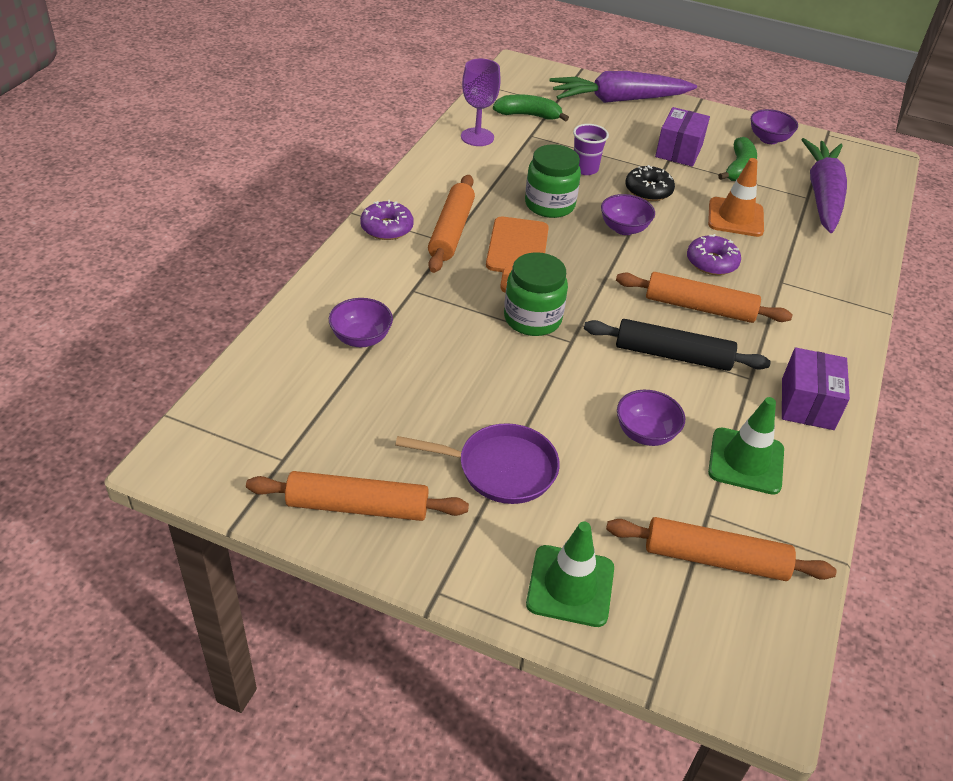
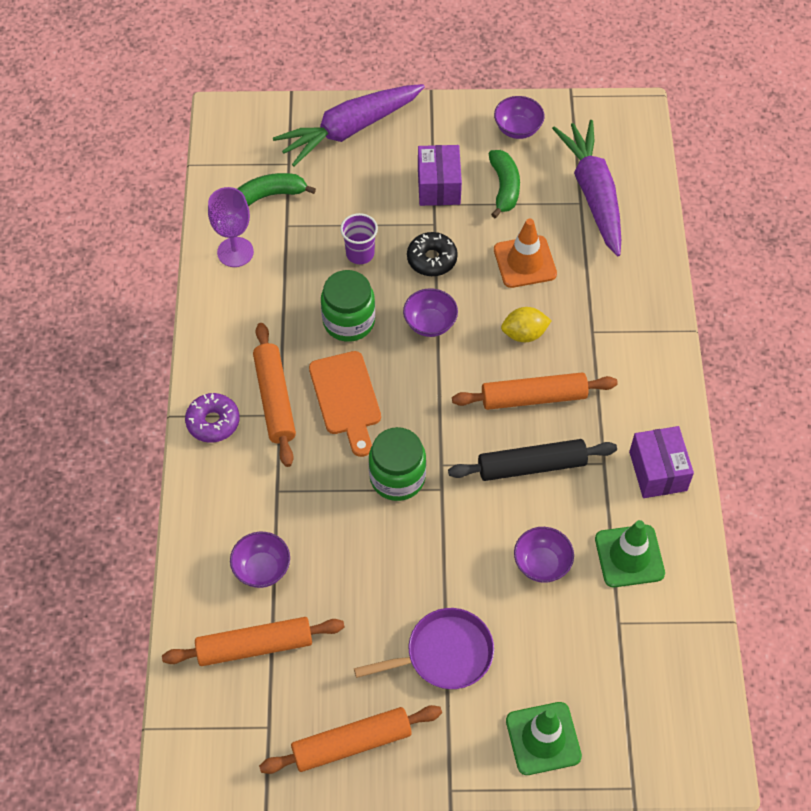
camera: 20 degrees left, 15 degrees up
orange rolling pin [606,517,837,581] -> orange rolling pin moved to [162,617,345,666]
purple donut [687,234,741,275] -> yellow lemon [501,307,552,342]

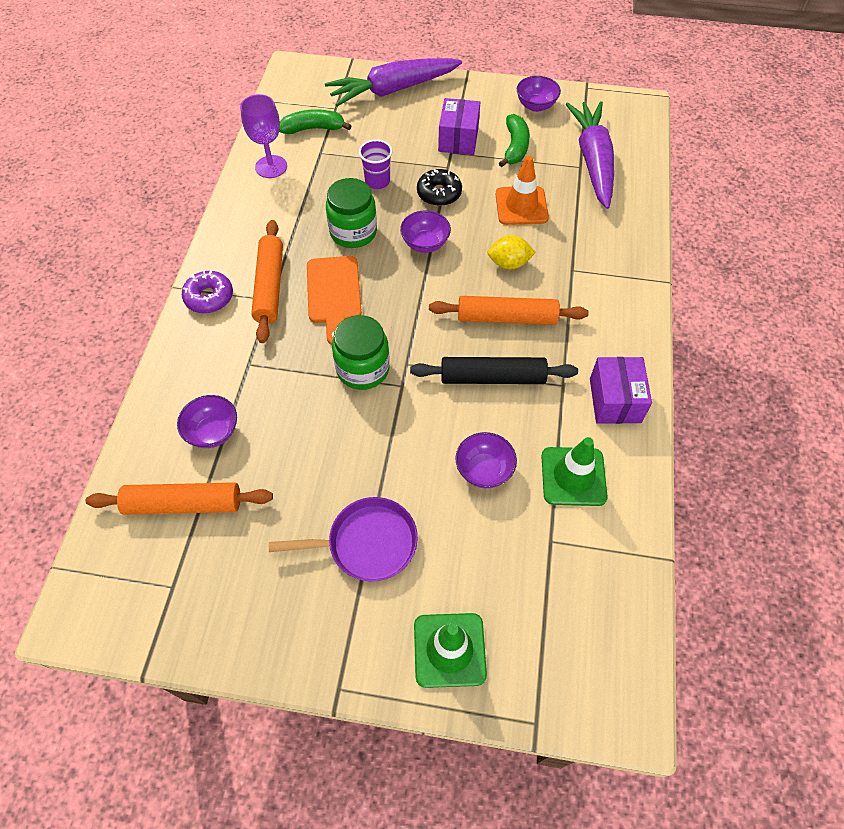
camera: 10 degrees right, 0 degrees up
orange rolling pin [259,705,442,774] -> none

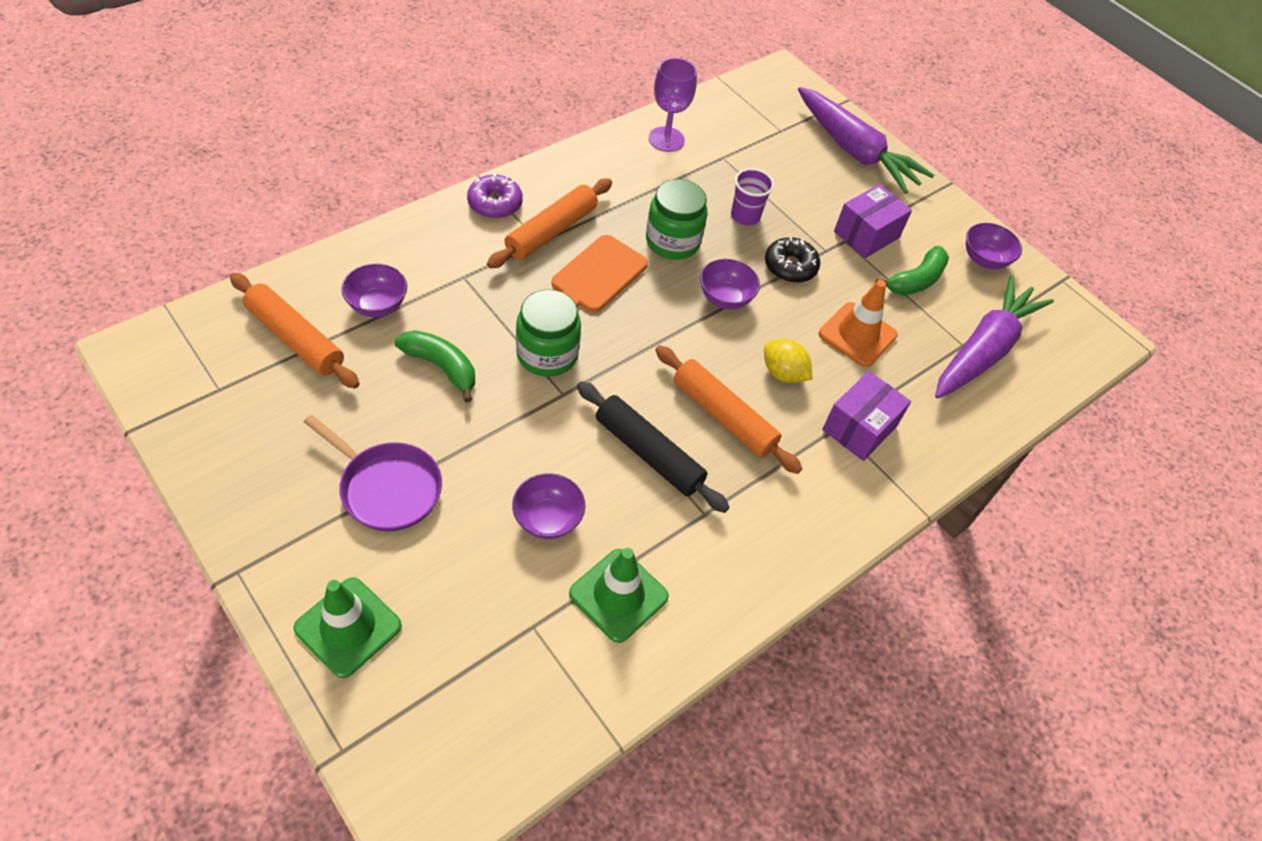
camera: 35 degrees right, 5 degrees down
green banana [279,109,351,134] -> green banana moved to [395,330,475,402]
purple carrot [325,58,462,106] -> purple carrot turned 150 degrees counterclockwise [798,87,934,194]
purple box [590,357,652,424] -> purple box moved to [822,371,911,461]

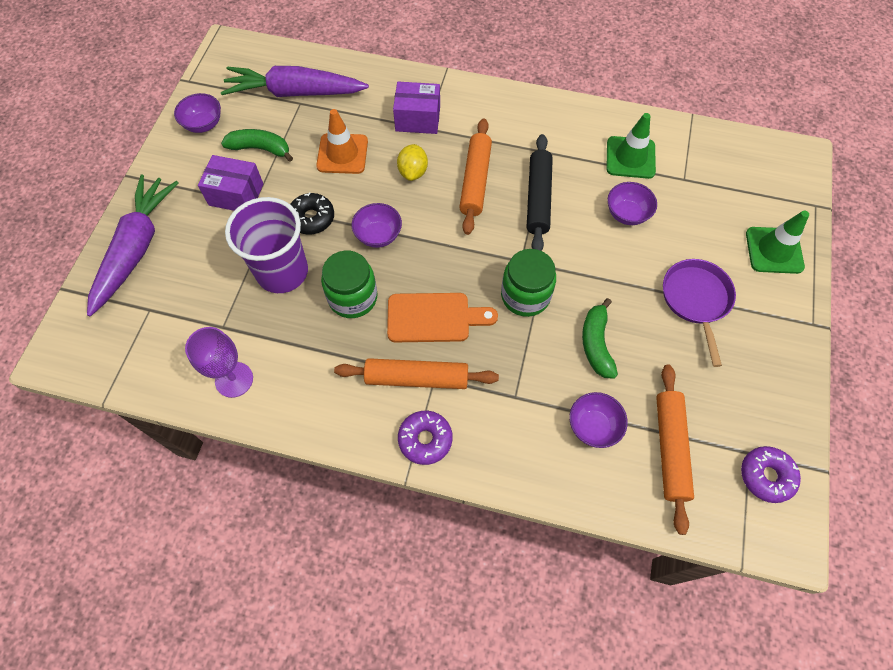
camera: 120 degrees left, 10 degrees up
purple cup [731,168,774,225] -> purple cup [225,197,308,293], size x1.92
none -> purple donut [741,446,801,503]

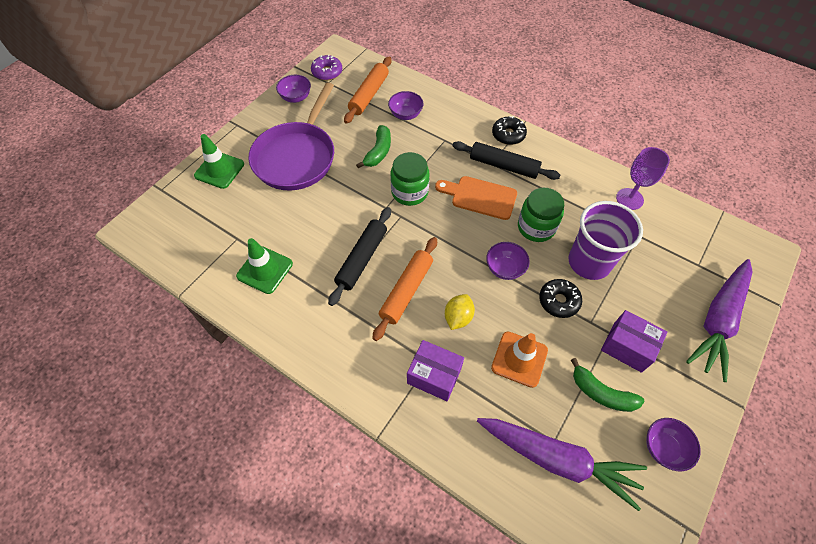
camera: 160 degrees left, 5 degrees down
orange rolling pin [334,358,499,389] -> black rolling pin [453,141,560,180]
purple donut [398,411,453,465] -> black donut [492,116,527,145]
purple bowl [607,182,657,225] -> purple bowl moved to [276,75,311,103]
purple pan [663,259,736,367] -> purple pan [248,82,334,191], size x1.64

